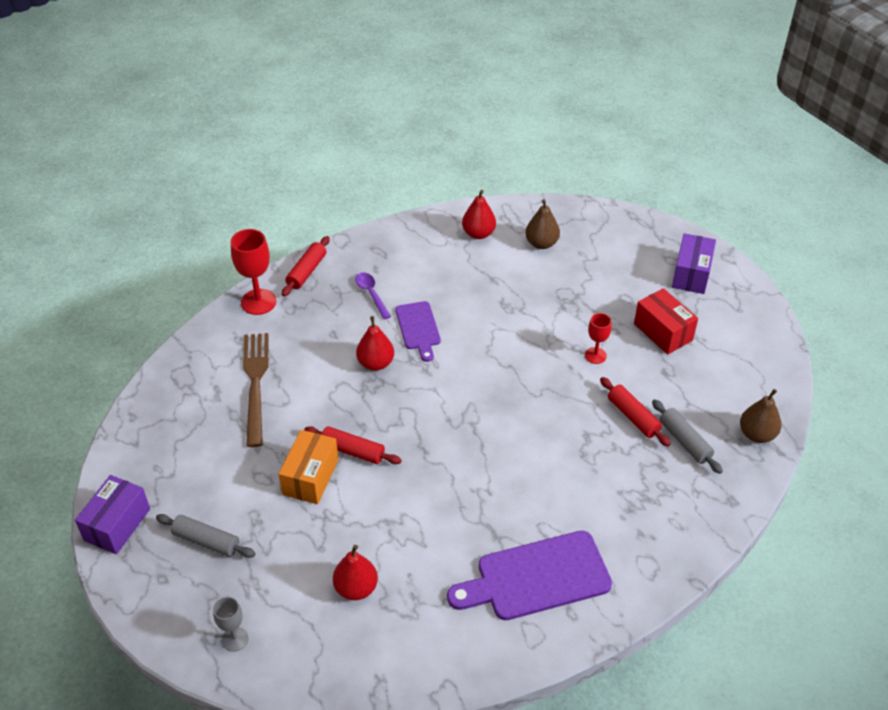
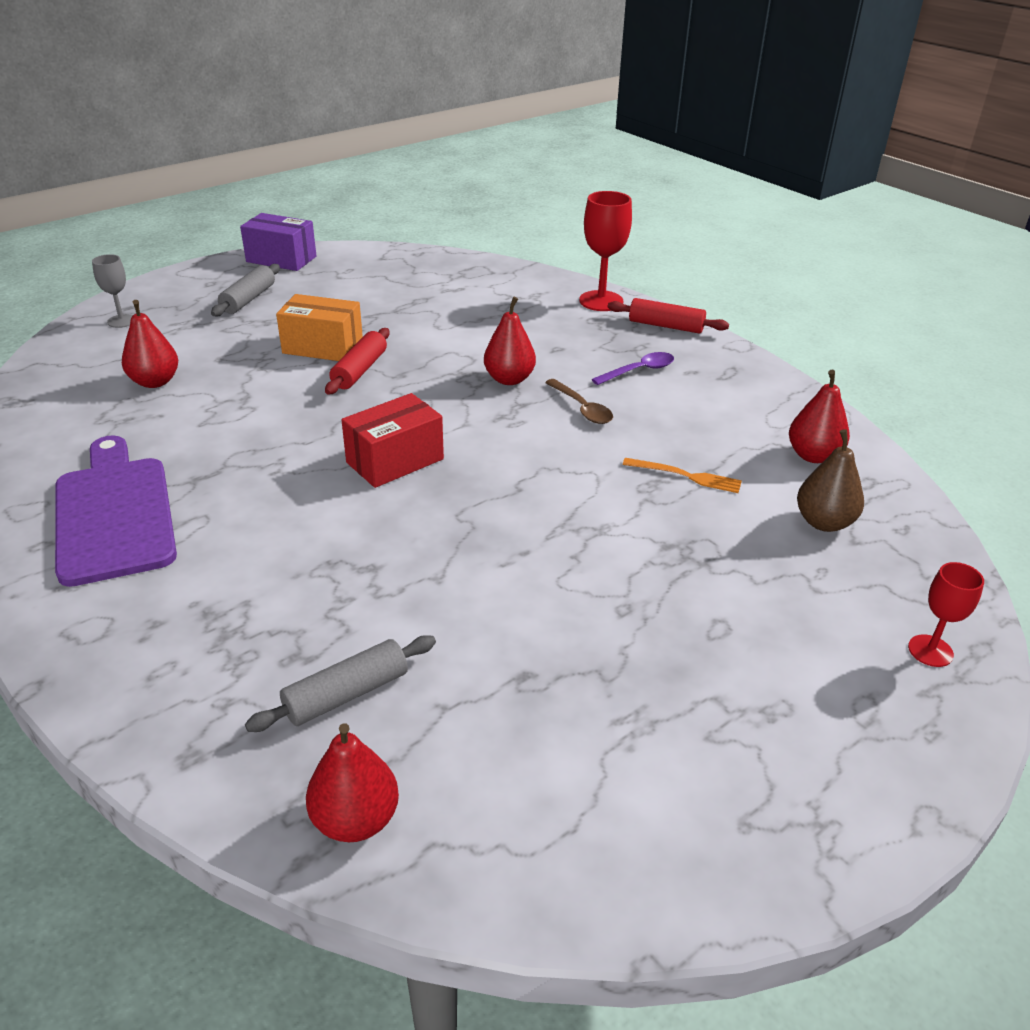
camera: 85 degrees right, 10 degrees down
brown fork [243,333,269,447] -> none
purple cutting board [395,301,441,362] -> brown spoon [545,379,613,424]
red goblet [585,313,612,364] -> red goblet moved to [908,562,984,667]
red rolling pin [600,377,671,447] -> none
red box [634,288,698,355] -> red box moved to [341,393,444,488]
purple box [672,233,716,294] -> none
brown pear [740,389,781,443] -> red pear [306,723,399,842]
none -> orange fork [623,458,742,493]

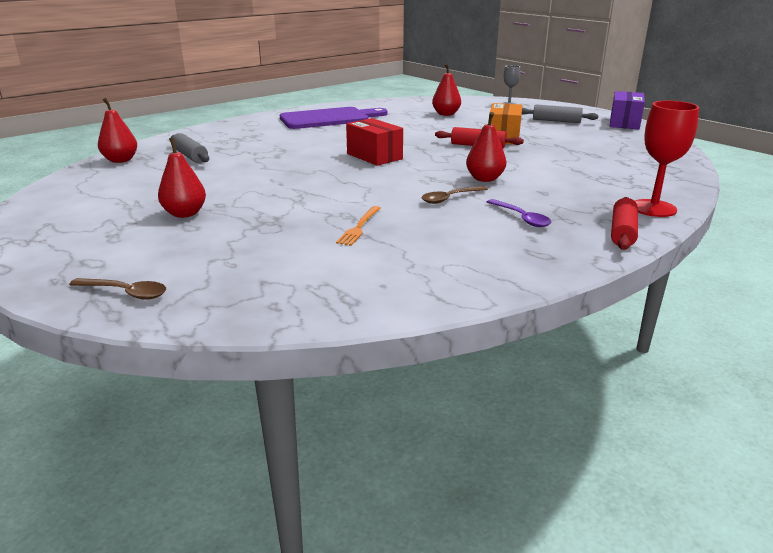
camera: 90 degrees right, 10 degrees down
red pear [789,370,850,463] -> red pear moved to [158,137,206,218]
brown pear [797,429,864,532] -> none
red goblet [908,562,984,667] -> brown spoon [69,278,166,300]

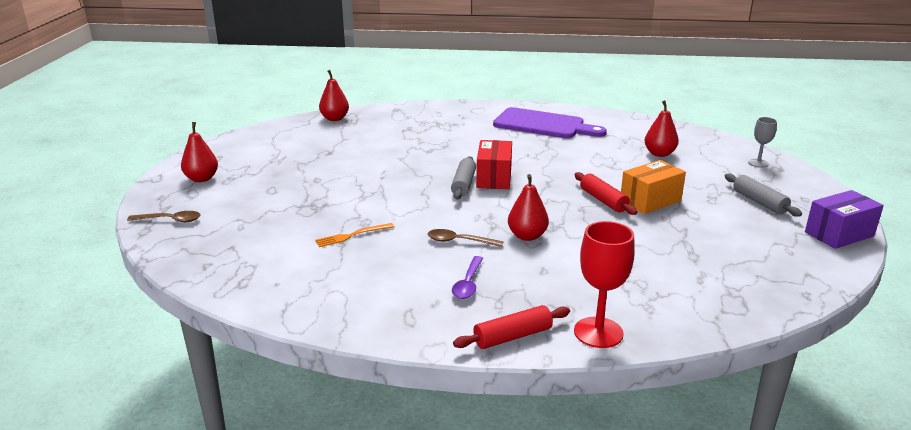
camera: 45 degrees right, 0 degrees up
brown spoon [69,278,166,300] -> brown spoon turned 60 degrees counterclockwise [127,211,201,222]
red pear [158,137,206,218] -> red pear moved to [181,122,218,182]
grey rolling pin [171,133,209,163] -> grey rolling pin moved to [451,156,476,199]

